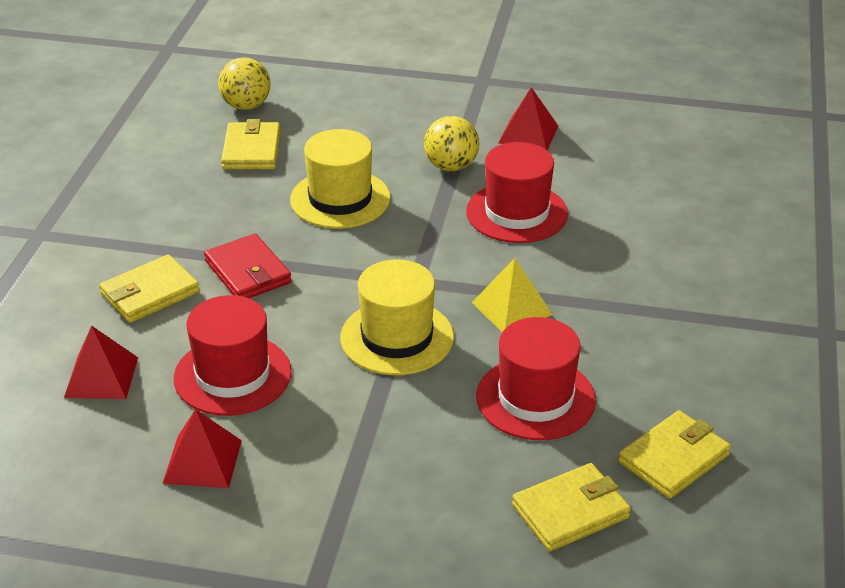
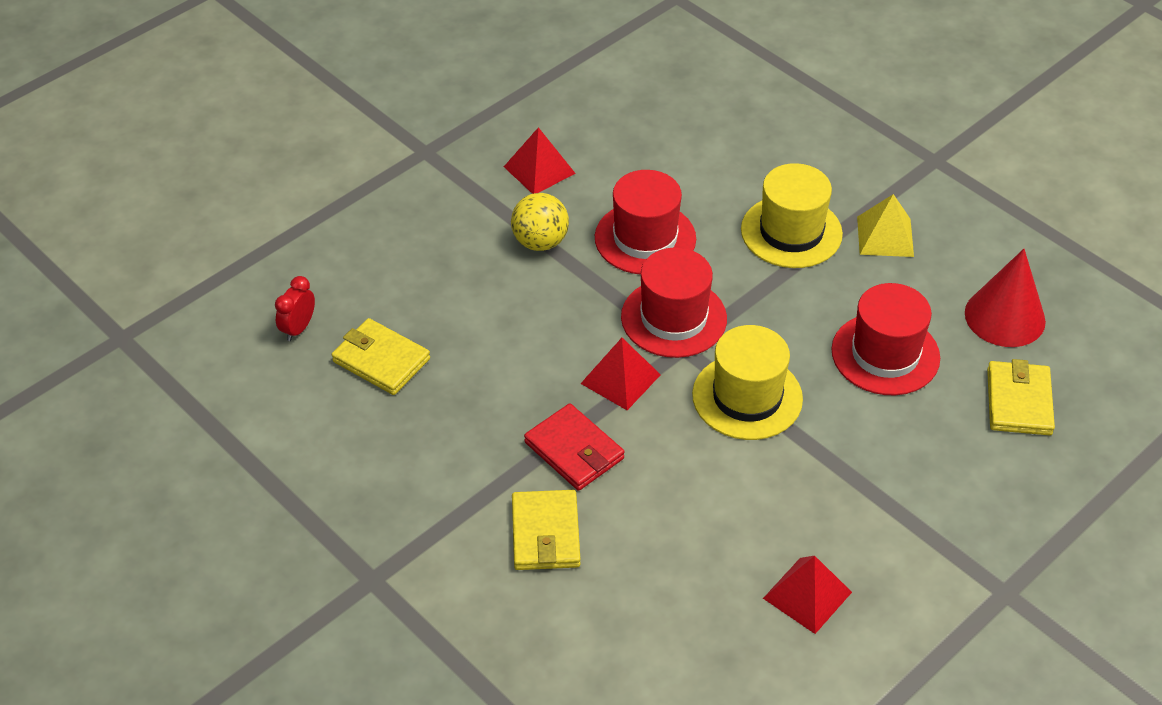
camera: 55 degrees left, 10 degrees up
red pyramid [64,325,138,399] -> red pyramid moved to [580,338,661,410]
red hat [174,295,292,416] -> red hat moved to [621,247,727,358]
red wallet [204,234,292,298] -> red wallet turned 45 degrees clockwise [524,403,625,491]
yellow ball [218,57,271,110] -> red clock [275,276,315,341]
yellow hat [290,129,390,229] -> yellow hat moved to [741,163,843,268]
yellow pyramid [472,258,553,332] -> yellow pyramid moved to [857,194,914,257]
yellow wallet [618,410,731,499] -> red cone [965,249,1046,347]

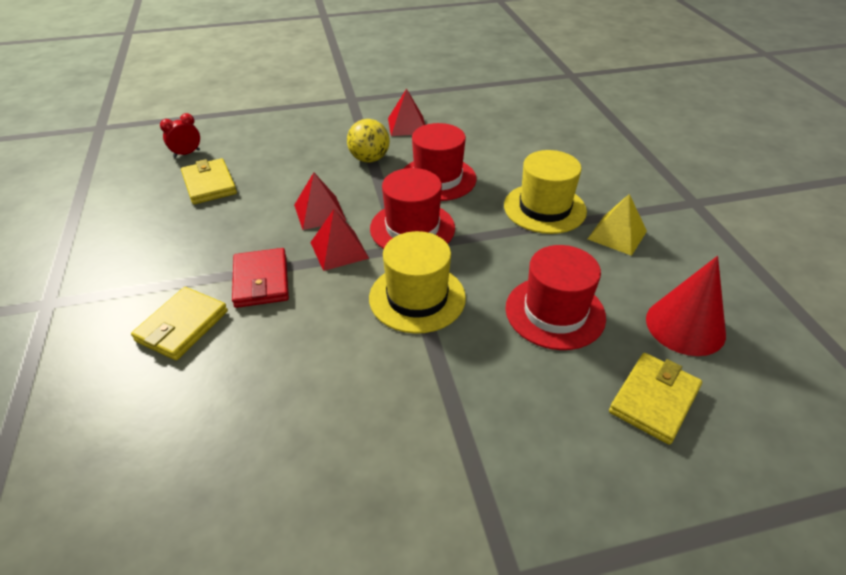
camera: 30 degrees right, 5 degrees down
red pyramid [763,556,852,634] -> red pyramid moved to [294,172,346,230]

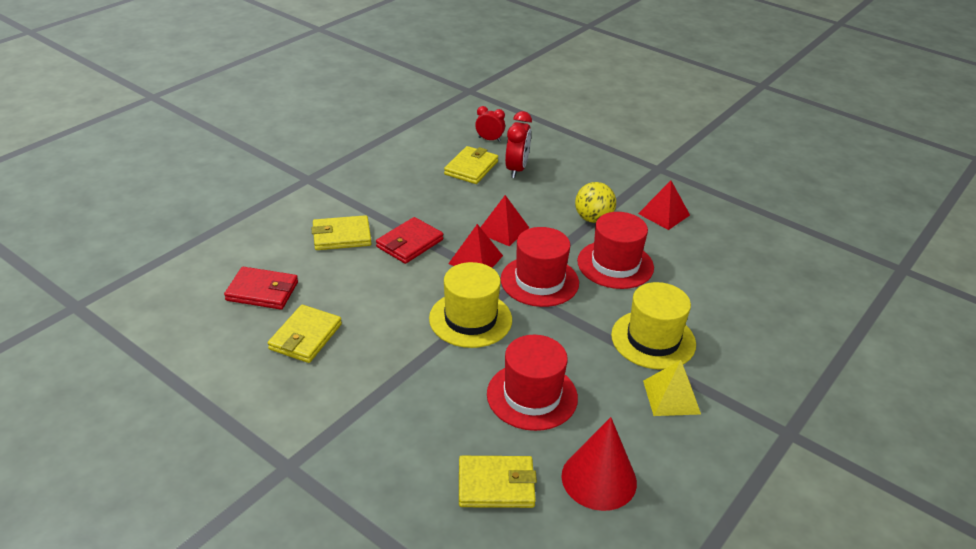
camera: 50 degrees right, 5 degrees down
none -> red wallet [224,267,298,310]
none -> yellow wallet [268,305,342,363]
none -> red clock [505,111,532,178]

